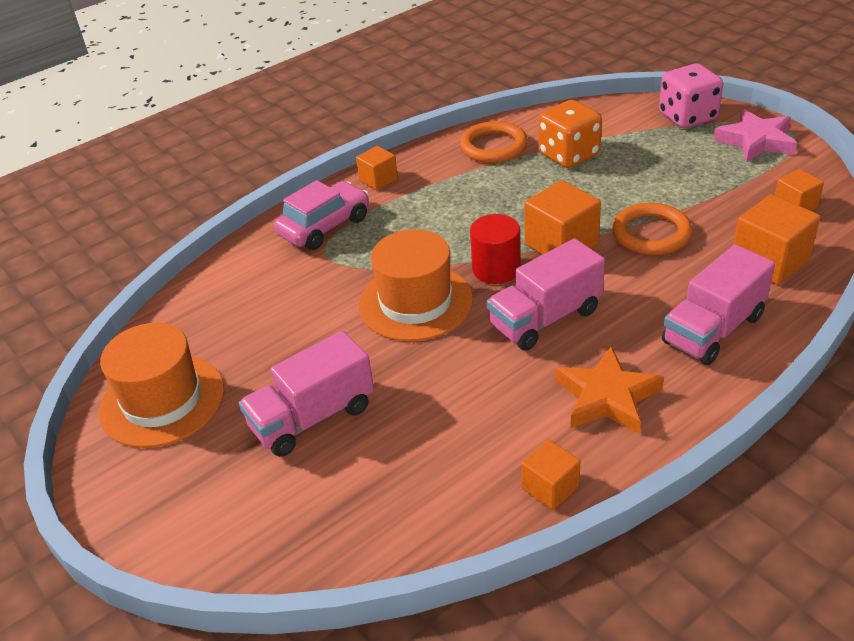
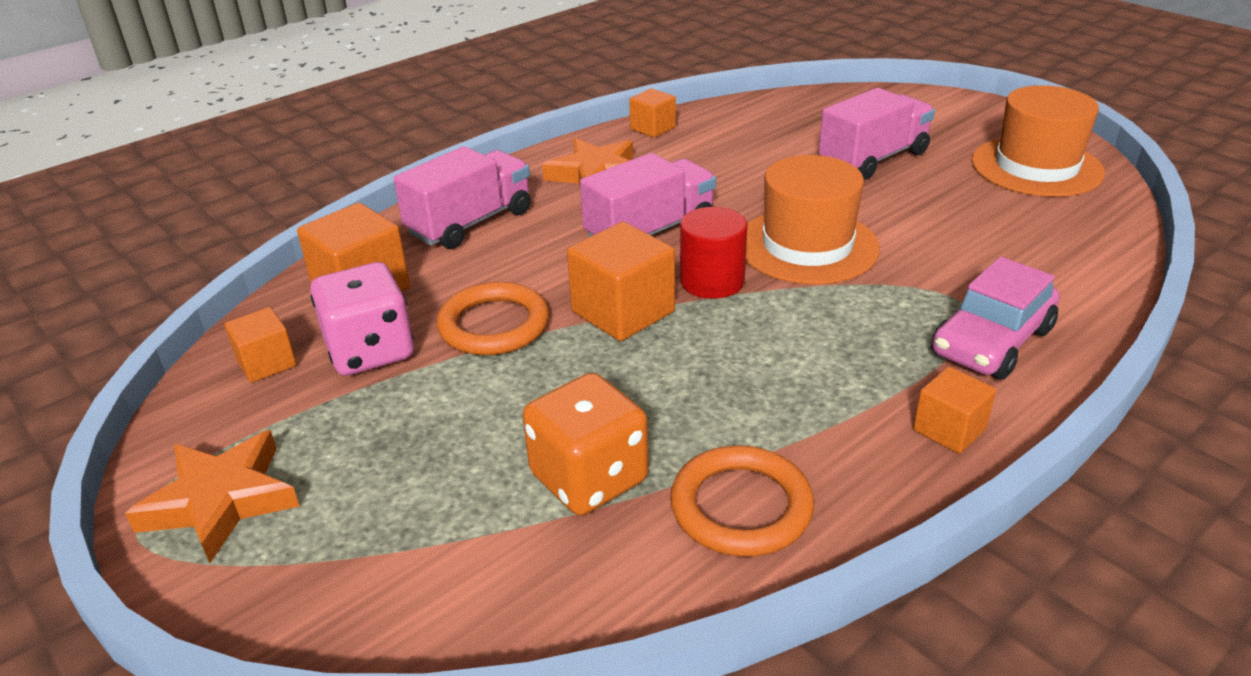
camera: 175 degrees right, 5 degrees down
pink dice [659,63,723,128] -> pink dice moved to [310,262,414,376]
pink star [713,109,797,163] -> orange star [125,430,300,563]

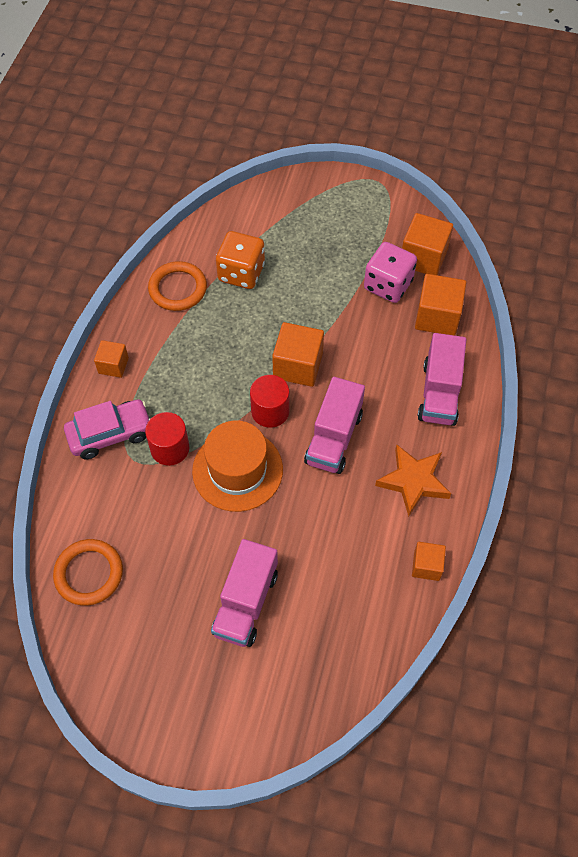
camera: 145 degrees right, 25 degrees up
orange star [125,430,300,563] -> none
orange cube [225,307,297,383] -> orange cube [402,213,453,275], size x1.68
orange ring [437,282,549,355] -> orange ring moved to [53,539,123,606]
pink car [931,257,1059,380] -> pink car turned 60 degrees clockwise [64,399,150,459]
orange hat [971,85,1105,197] -> none
none -> red cylinder [145,412,189,466]

